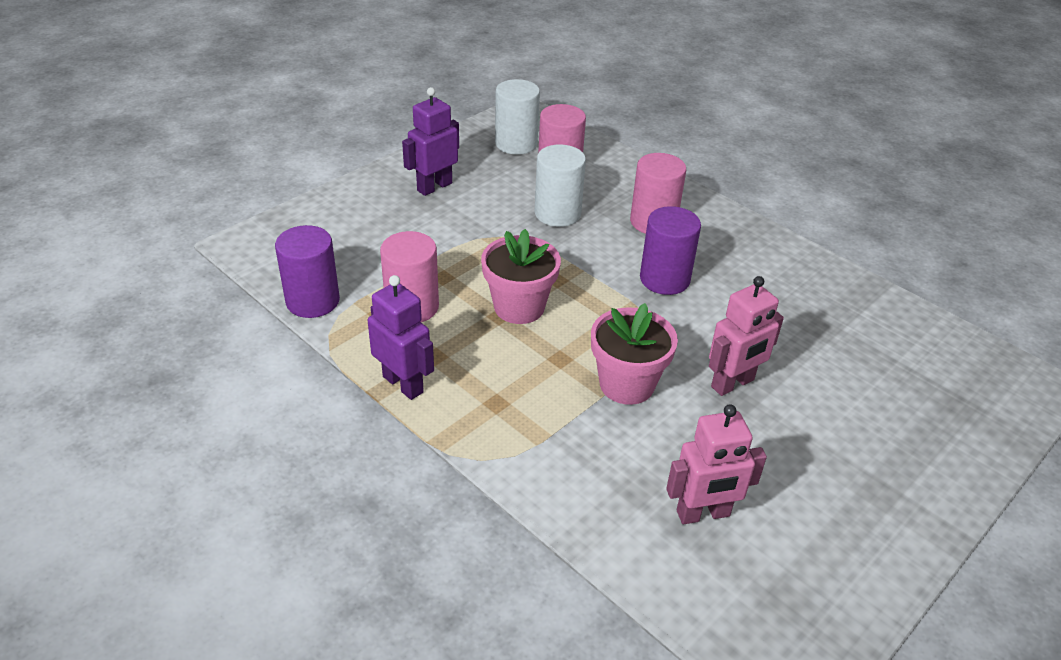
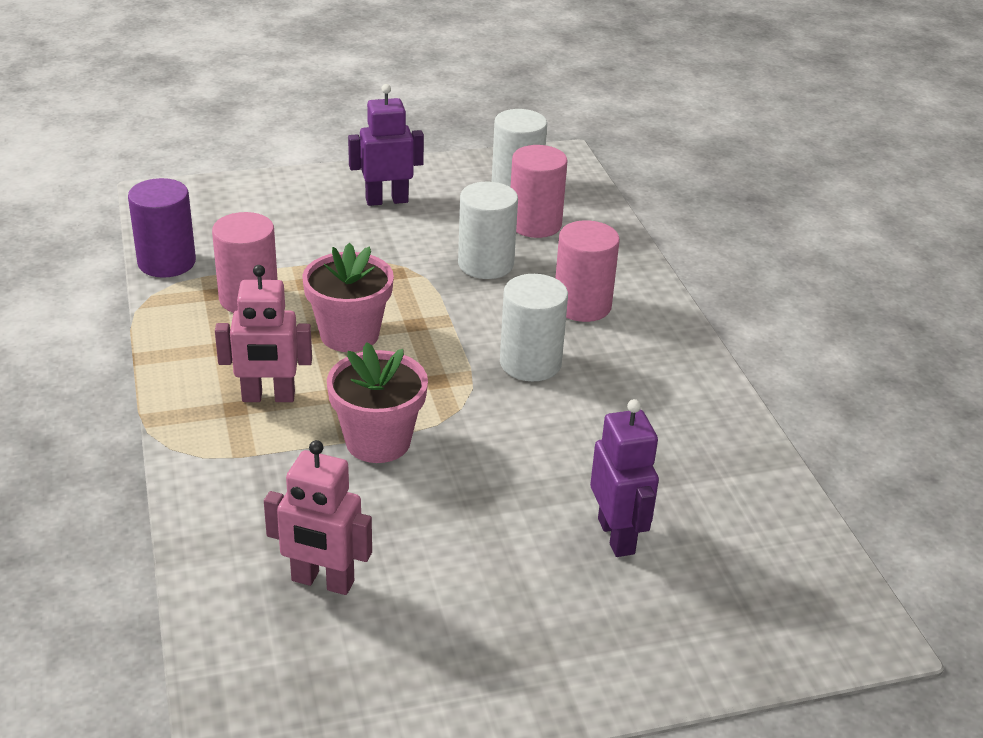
camera: 30 degrees right, 5 degrees down
purple robot [368,275,434,400] -> purple robot moved to [590,399,659,557]
purple cylinder [640,206,701,295] -> white cylinder [500,274,568,381]
pink robot [709,276,784,396] -> pink robot moved to [215,265,312,402]

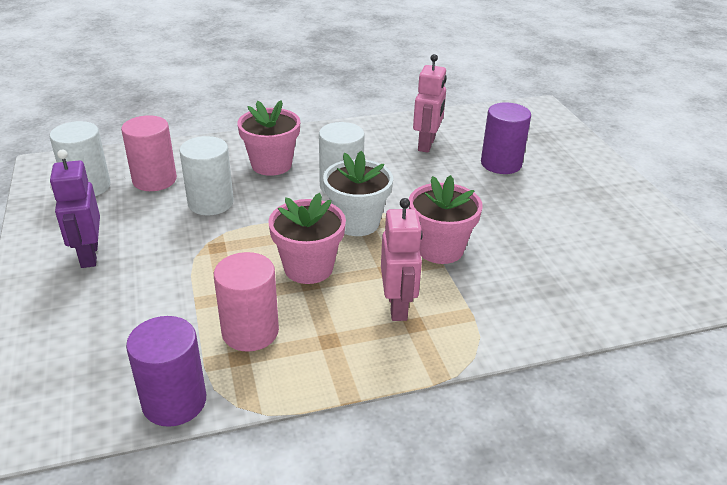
camera: 90 degrees left, 0 degrees up
pink robot [264,440,372,595] -> pink robot moved to [413,54,447,153]
pink cylinder [555,220,620,322] -> pink flower pot [237,100,300,176]
purple robot [590,399,659,557] -> purple cylinder [481,102,531,174]
none -> white flower pot [323,151,393,236]

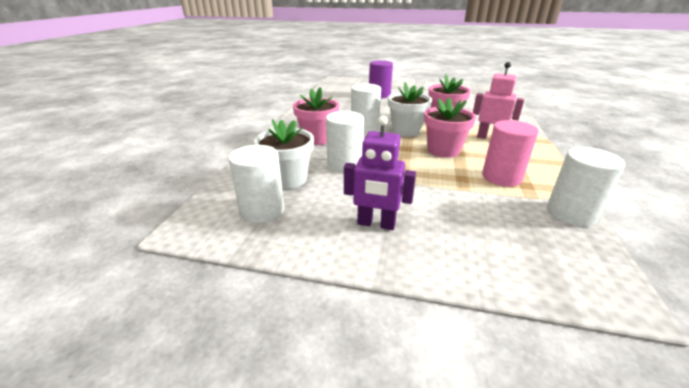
camera: 60 degrees left, 5 degrees down
pink cylinder [121,115,177,191] -> white flower pot [254,119,314,189]
purple cylinder [126,316,206,427] -> white cylinder [547,147,625,227]
pink robot [413,54,447,153] -> none

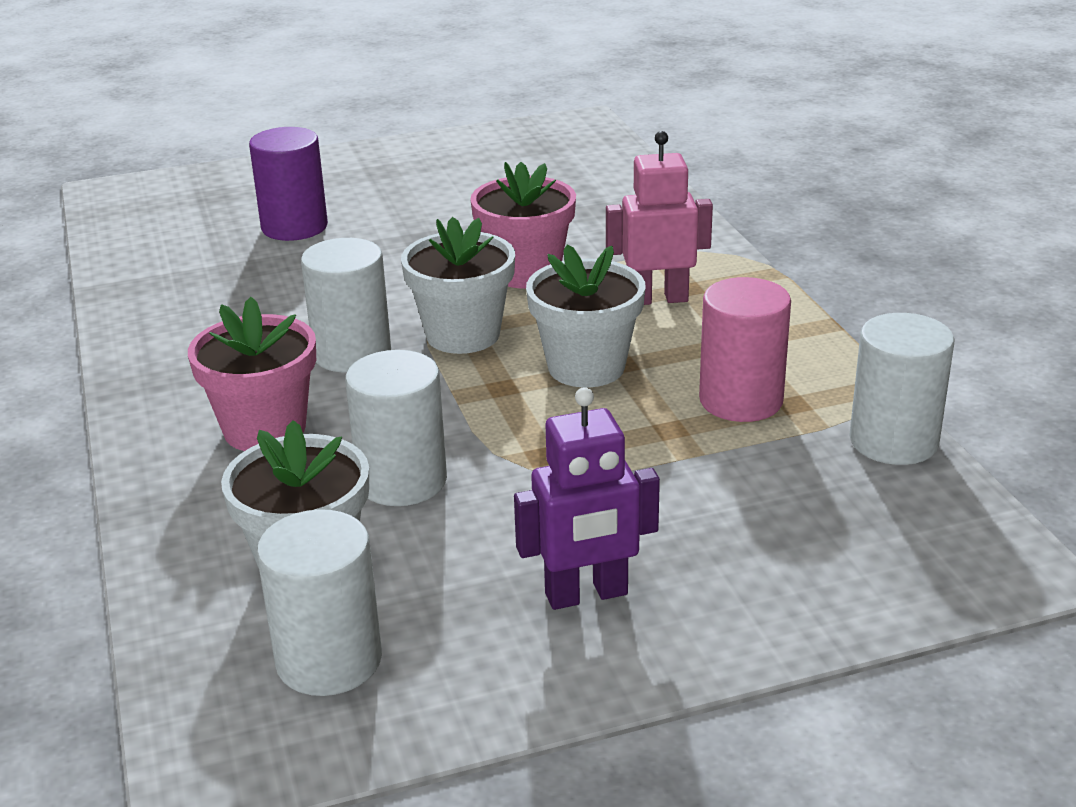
camera: 30 degrees left, 0 degrees up
pink flower pot [424,98,476,158] -> white flower pot [526,244,646,387]

